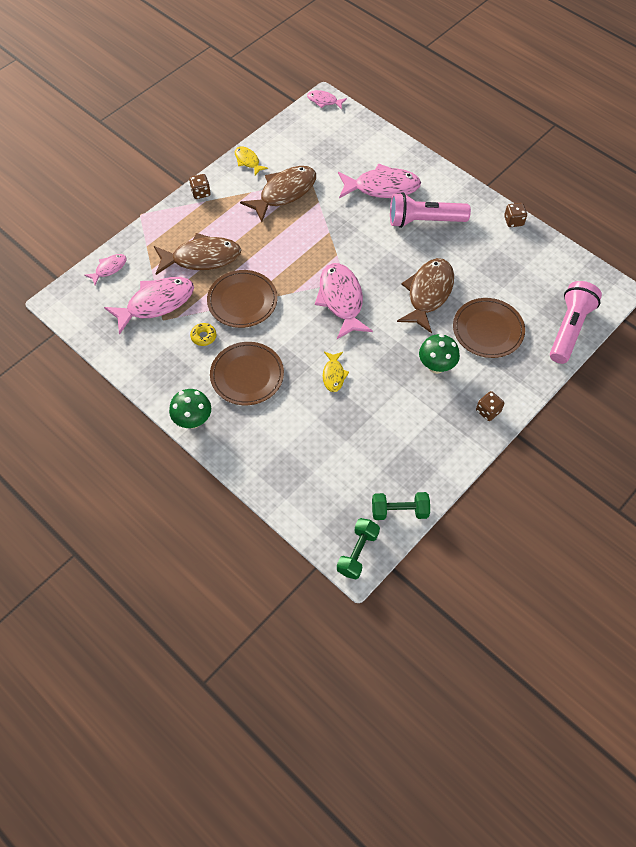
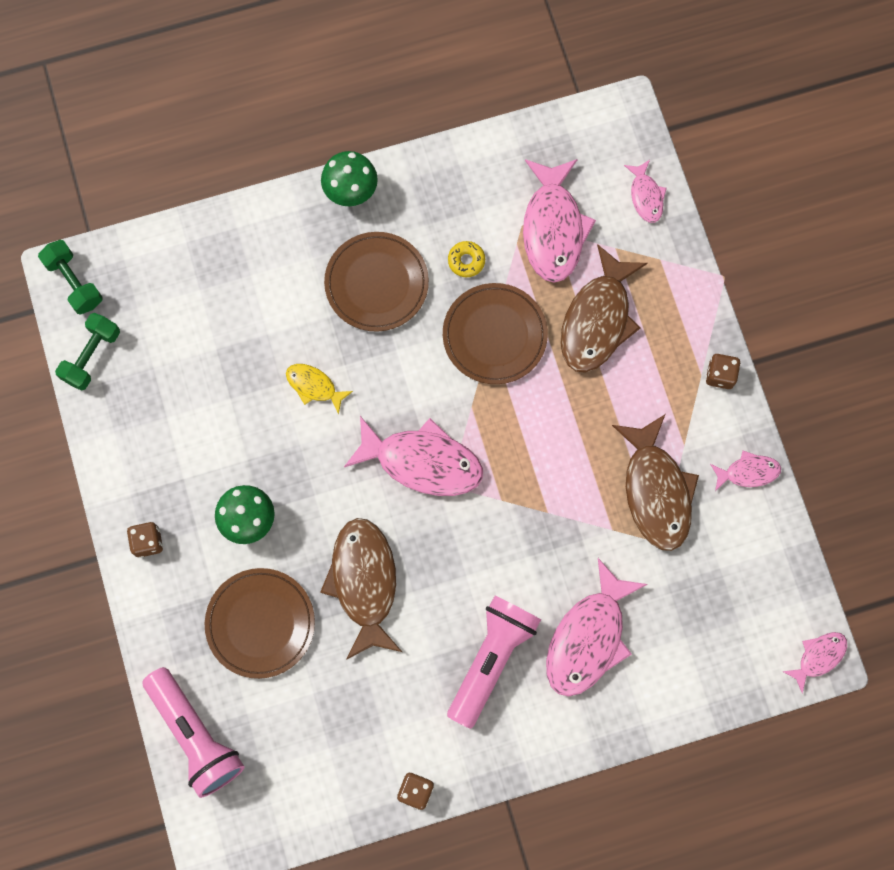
camera: 120 degrees right, 15 degrees up
yellow fish [235,146,268,175] -> pink fish [710,450,781,491]
brown fish [397,258,454,333] -> brown fish turned 150 degrees counterclockwise [320,518,402,660]

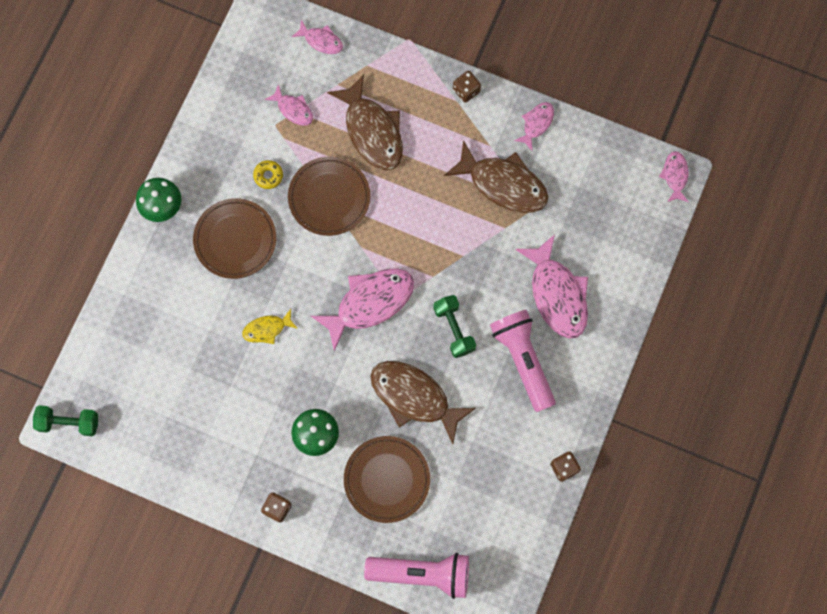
camera: 50 degrees left, 0 degrees up
green dumbbell [55,313,120,391] -> green dumbbell moved to [433,295,476,358]
pink fish [523,159,596,283] -> pink fish [265,84,313,126], size x0.51

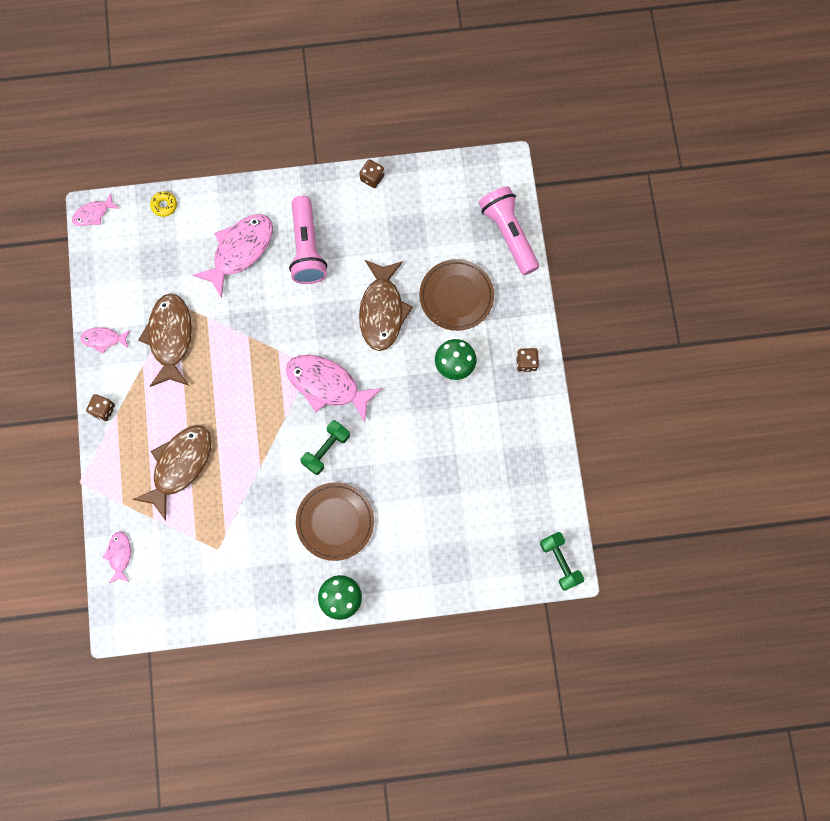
camera: 120 degrees left, 0 degrees up
yellow fish [242,309,298,344] -> none
yellow donut [253,160,283,189] -> yellow donut moved to [150,191,177,217]
pink fish [265,84,313,126] -> none
brown plate [288,156,370,236] -> none
green dumbbell [433,295,476,358] -> green dumbbell moved to [301,420,350,475]
pink flashlight [490,310,556,412] -> pink flashlight turned 45 degrees counterclockwise [289,196,327,284]

